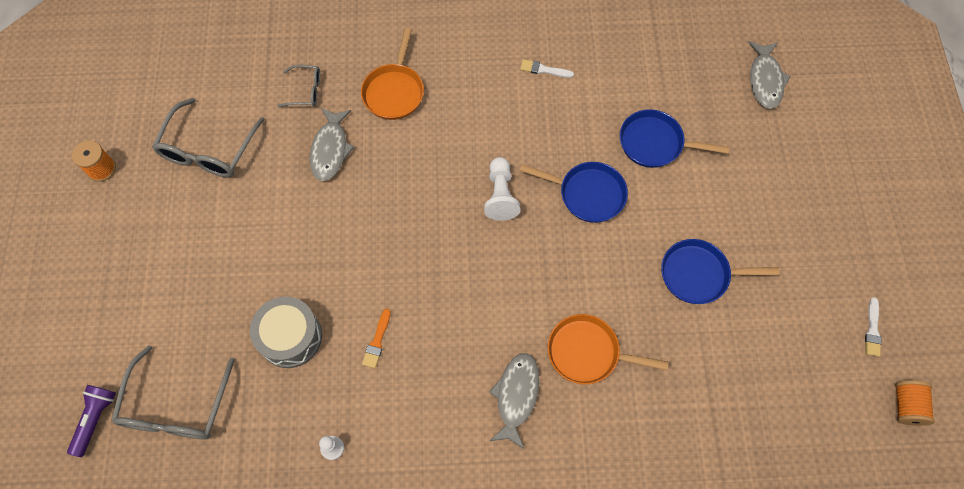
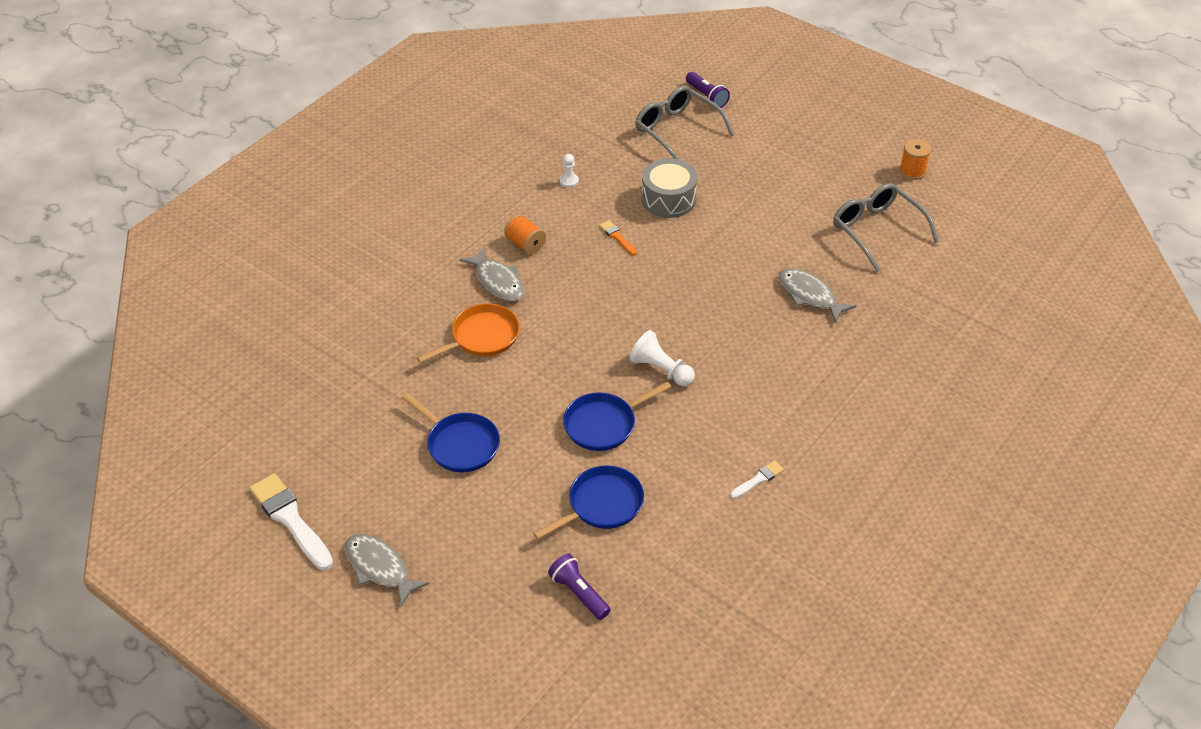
camera: 130 degrees right, 20 degrees down
grey glasses [277,65,320,107] -> none
orange pan [361,27,424,120] -> none
blue pan [661,239,779,304] -> blue pan turned 90 degrees clockwise [402,393,500,473]
grey fish [748,41,791,109] -> grey fish moved to [345,534,429,607]
white brush [865,297,882,357] -> white brush [249,473,333,570], size x2.02
orange spool [895,380,935,426] -> orange spool moved to [504,214,546,254]
none -> purple flashlight [548,554,611,620]

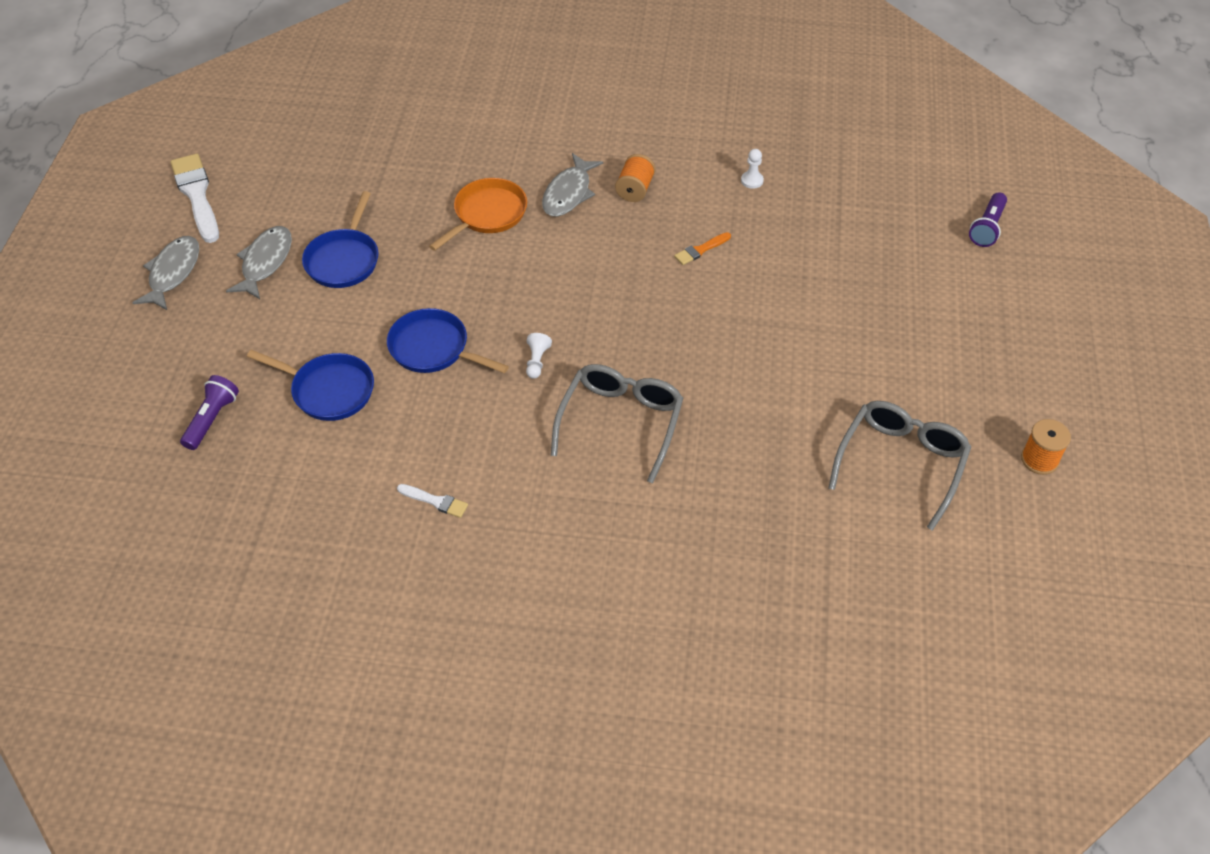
camera: 60 degrees right, 5 degrees up
white brush [249,473,333,570] -> white brush turned 45 degrees counterclockwise [171,154,219,243]
orange pan [417,303,520,363] -> orange pan turned 75 degrees counterclockwise [429,178,527,251]
orange brush [599,220,637,256] -> orange brush turned 150 degrees counterclockwise [674,232,731,265]
white pawn [629,330,695,386] -> white pawn [526,333,552,379], size x0.59
grey glasses [635,86,735,160] -> grey glasses moved to [551,364,683,483]
grey drum [641,158,698,218] -> none
grey fish [778,269,856,323] -> grey fish moved to [226,226,292,299]

